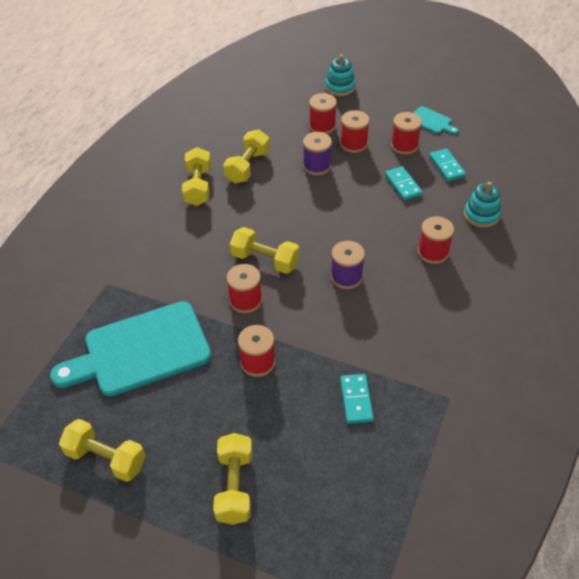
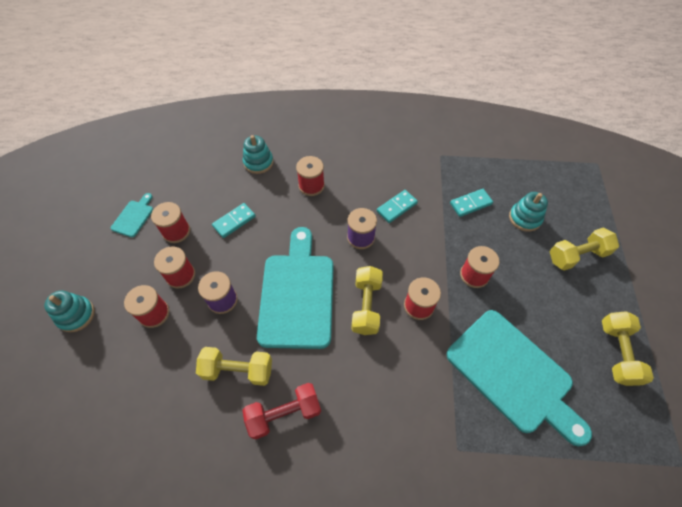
camera: 110 degrees left, 10 degrees up
yellow dumbbell [182,147,211,206] -> red dumbbell [242,383,321,439]
turquoise domino [429,149,466,181] -> turquoise domino moved to [377,190,418,223]
none -> turquoise cutting board [257,227,333,349]
none -> turquoise stacking toy [509,192,548,232]

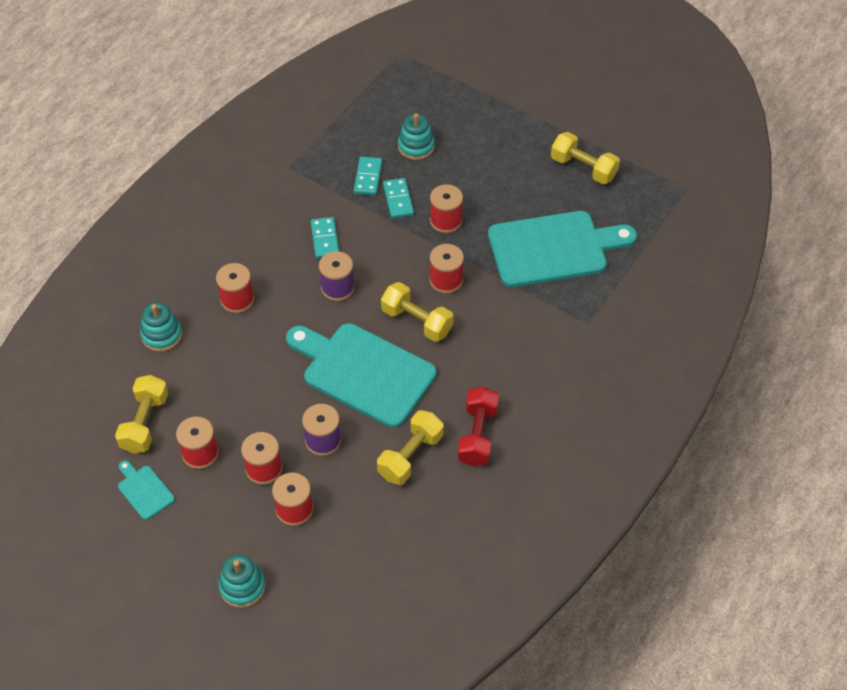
camera: 60 degrees left, 5 degrees down
turquoise domino [212,203,256,238] -> turquoise domino moved to [383,178,414,219]
yellow dumbbell [550,228,619,271] -> yellow dumbbell moved to [115,375,168,454]

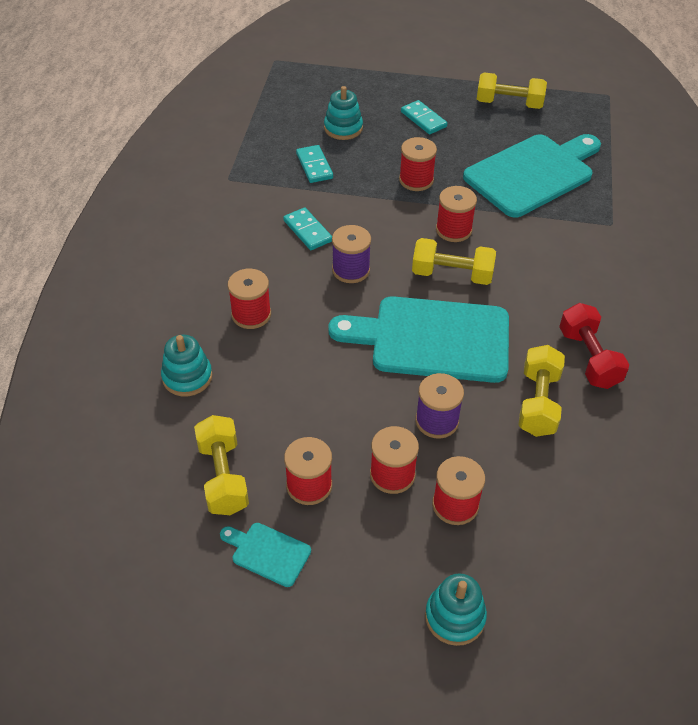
camera: 25 degrees left, 5 degrees down
turquoise domino [383,178,414,219] -> turquoise domino moved to [401,100,448,134]

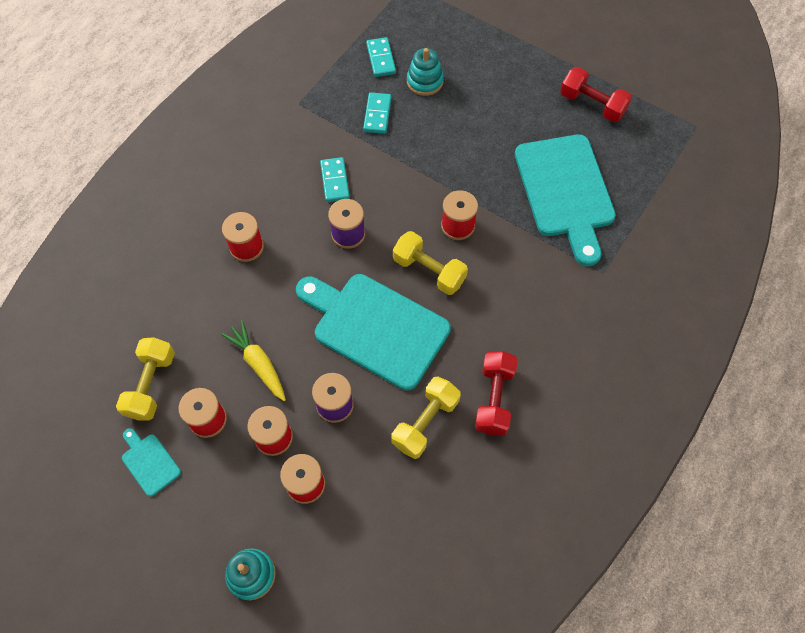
camera: 25 degrees right, 15 degrees up
turquoise stacking toy [161,335,212,396] -> none
red spool [399,137,437,191] -> none
turquoise domino [401,100,448,134] -> turquoise domino moved to [366,37,396,77]
turquoise cutting board [463,134,601,217] -> turquoise cutting board turned 90 degrees clockwise [515,134,616,266]
yellow dumbbell [477,72,547,109] -> red dumbbell [560,67,632,122]
none -> yellow carrot [221,320,286,401]

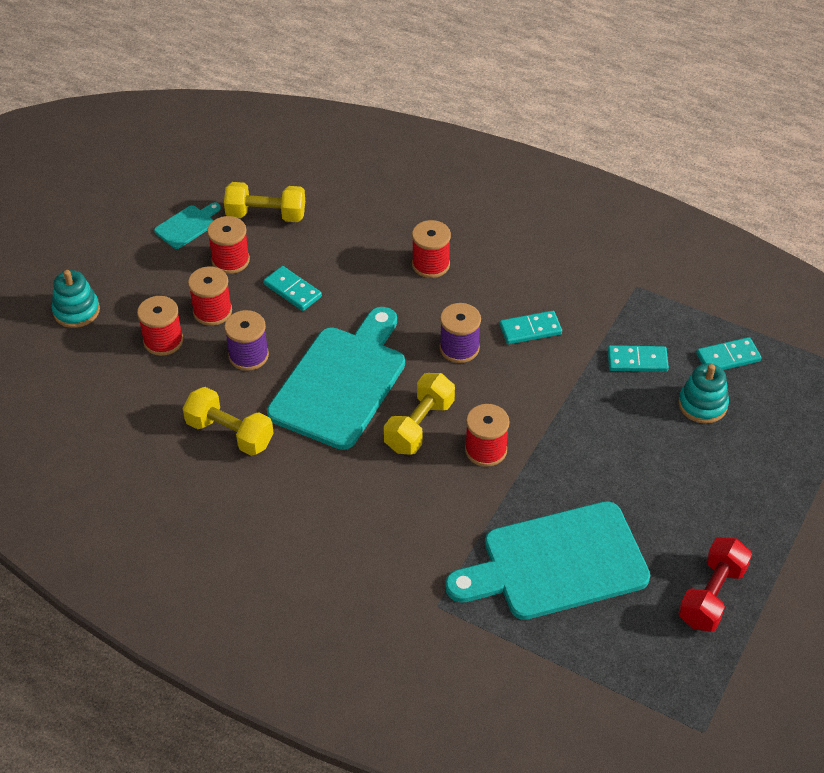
camera: 85 degrees right, 15 degrees down
yellow carrot [221,320,286,401] -> turquoise domino [263,266,322,311]
red dumbbell [475,351,518,435] -> none

